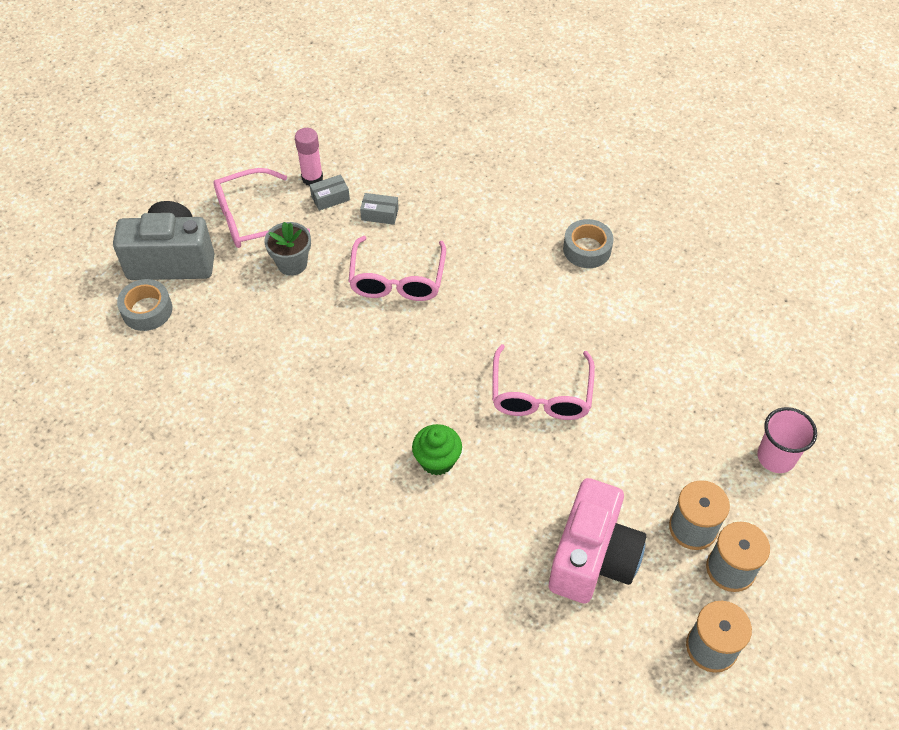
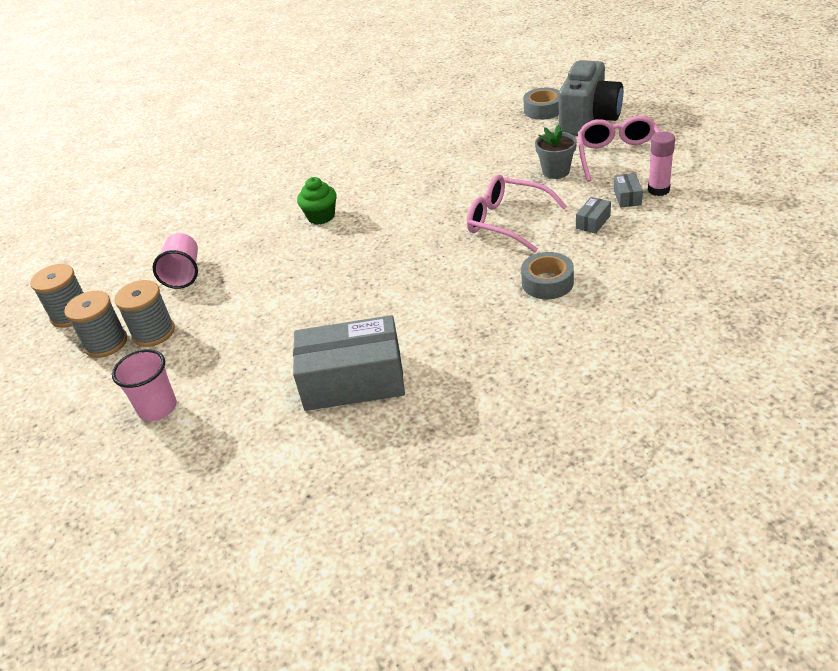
camera: 120 degrees right, 15 degrees down
pink glasses [492,344,595,420] -> none
pink camera [549,478,647,604] -> pink cup [153,233,198,289]
grey tape [563,219,614,268] -> grey tape moved to [521,252,574,299]
none -> grey box [293,315,405,411]

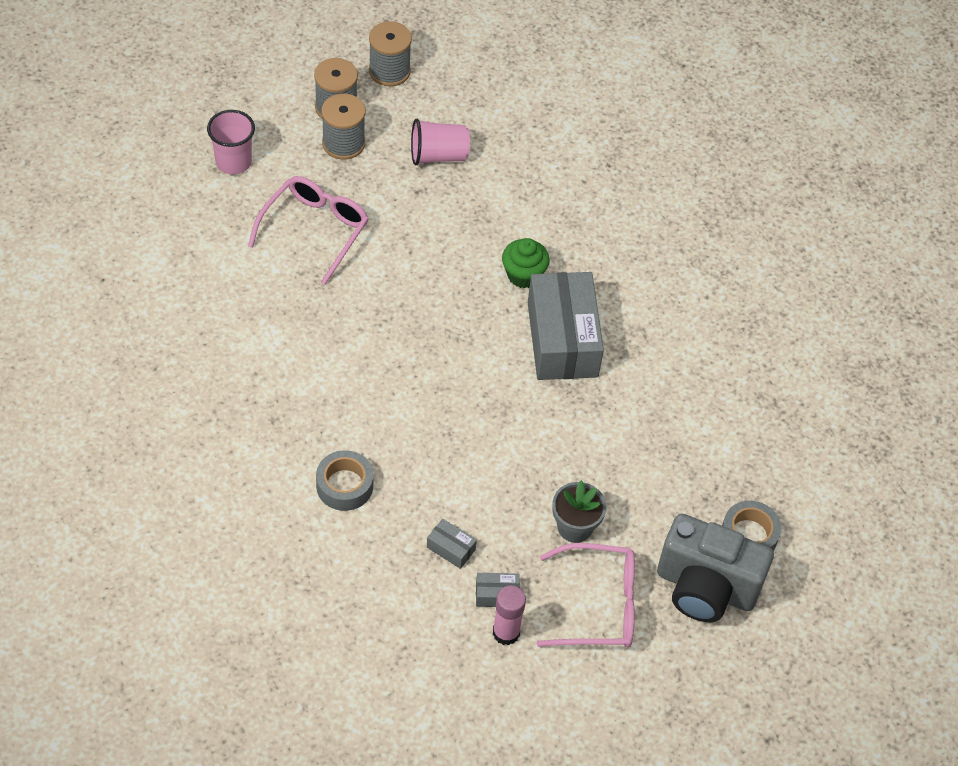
camera: 80 degrees right, 15 degrees up
grey box [293,315,405,411] -> grey box moved to [528,272,604,380]
pink glasses [467,175,567,252] -> pink glasses moved to [248,176,369,284]

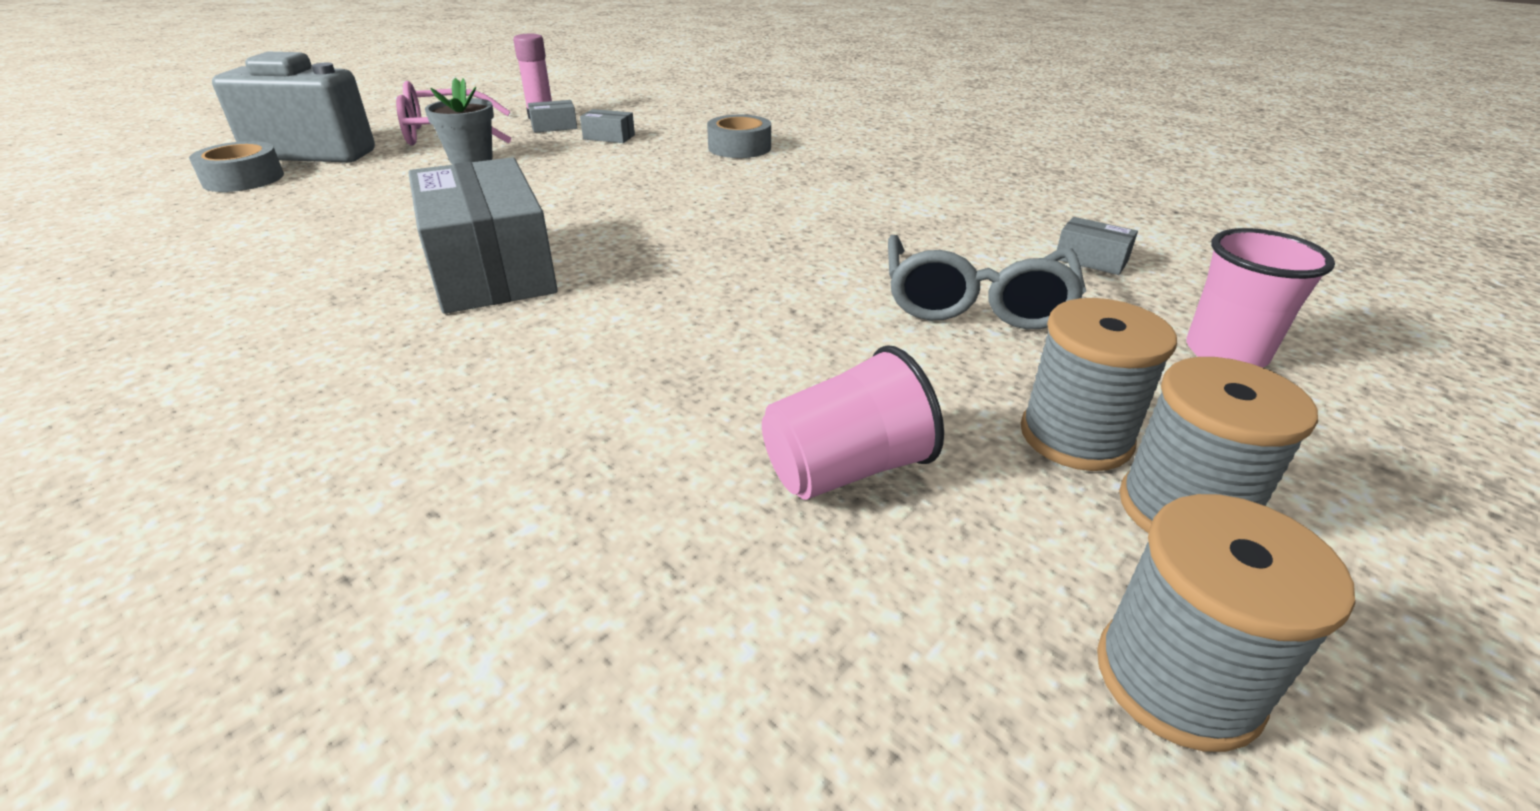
camera: 165 degrees right, 20 degrees down
pink glasses [248,176,369,284] -> grey glasses [888,235,1086,329]
green cupcake [502,238,550,288] -> none
none -> grey box [1057,217,1138,275]

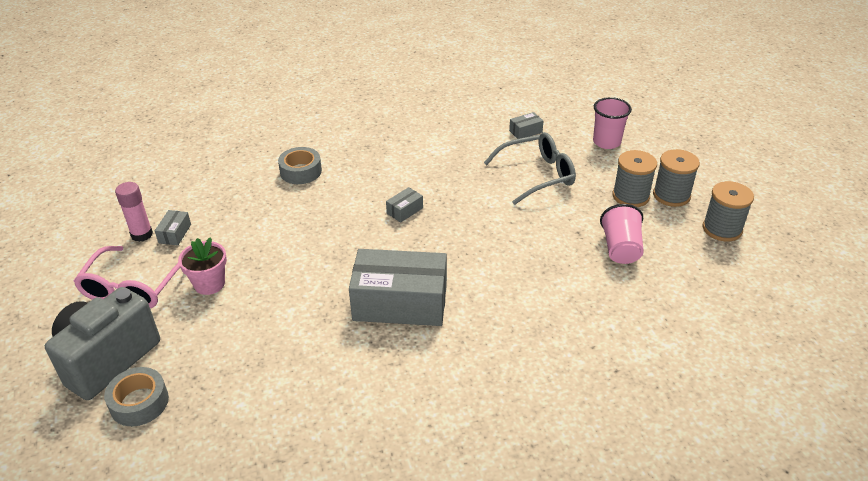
camera: 60 degrees left, 5 degrees up
grey flower pot [425,78,494,164] -> pink flower pot [178,237,227,295]
grey box [580,109,635,143] -> grey box moved to [386,187,423,223]
grey glasses [888,235,1086,329] -> grey glasses turned 60 degrees counterclockwise [484,132,576,205]

